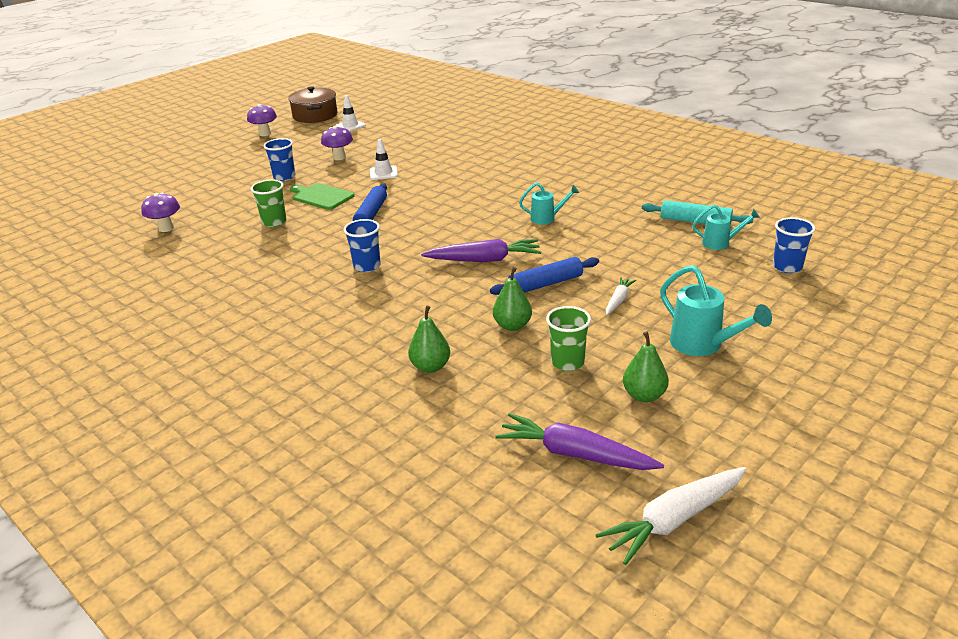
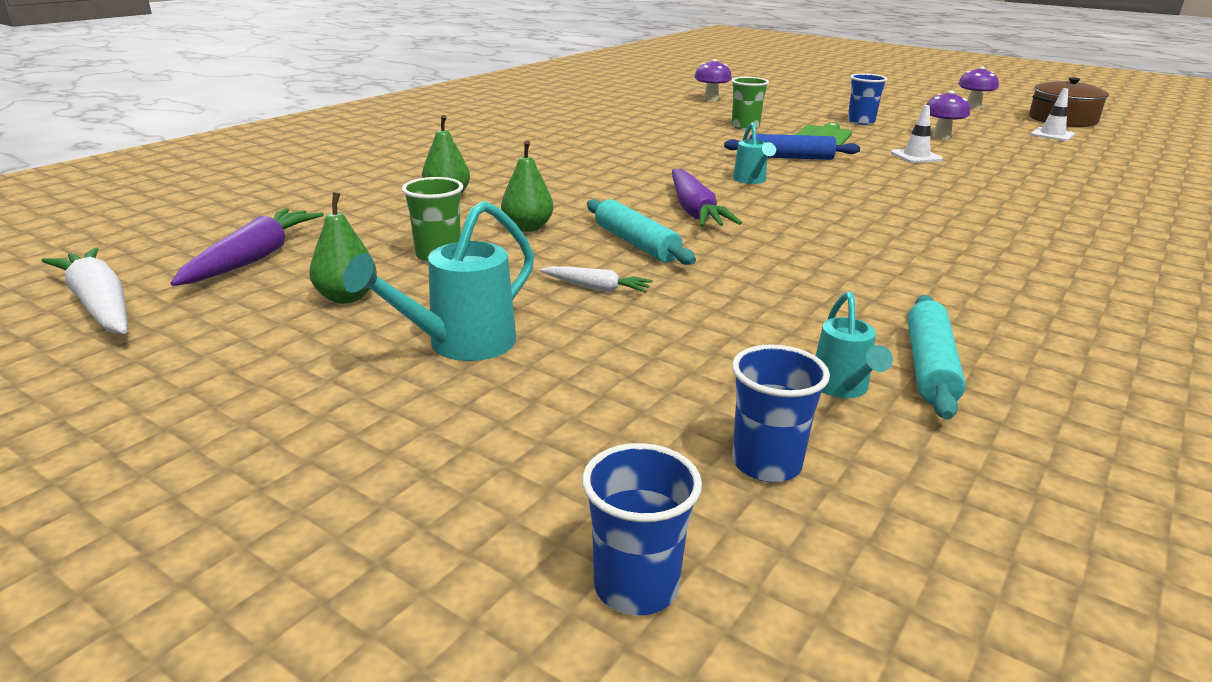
camera: 80 degrees right, 5 degrees down
blue cup [344,219,381,272] -> blue cup moved to [582,443,702,615]
blue rolling pin [490,257,599,295] -> turquoise rolling pin [587,199,696,265]
turquoise watering can [519,183,579,224] -> turquoise watering can moved to [733,122,776,184]

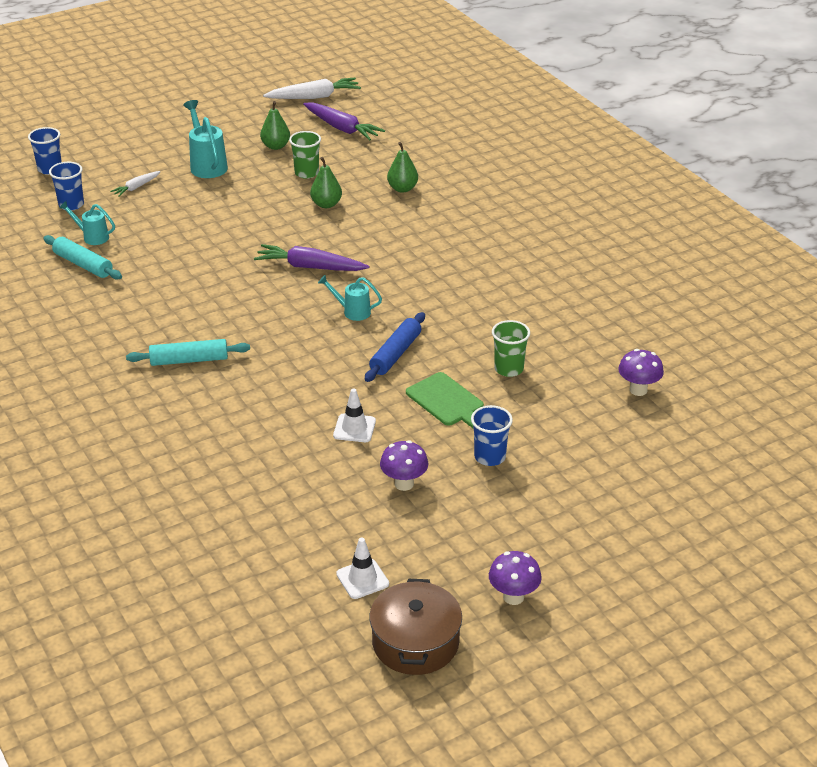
camera: 115 degrees right, 10 degrees up
white carrot [540,266,653,293] -> white carrot moved to [110,171,161,197]
turquoise rolling pin [587,199,696,265] -> turquoise rolling pin moved to [126,339,250,366]

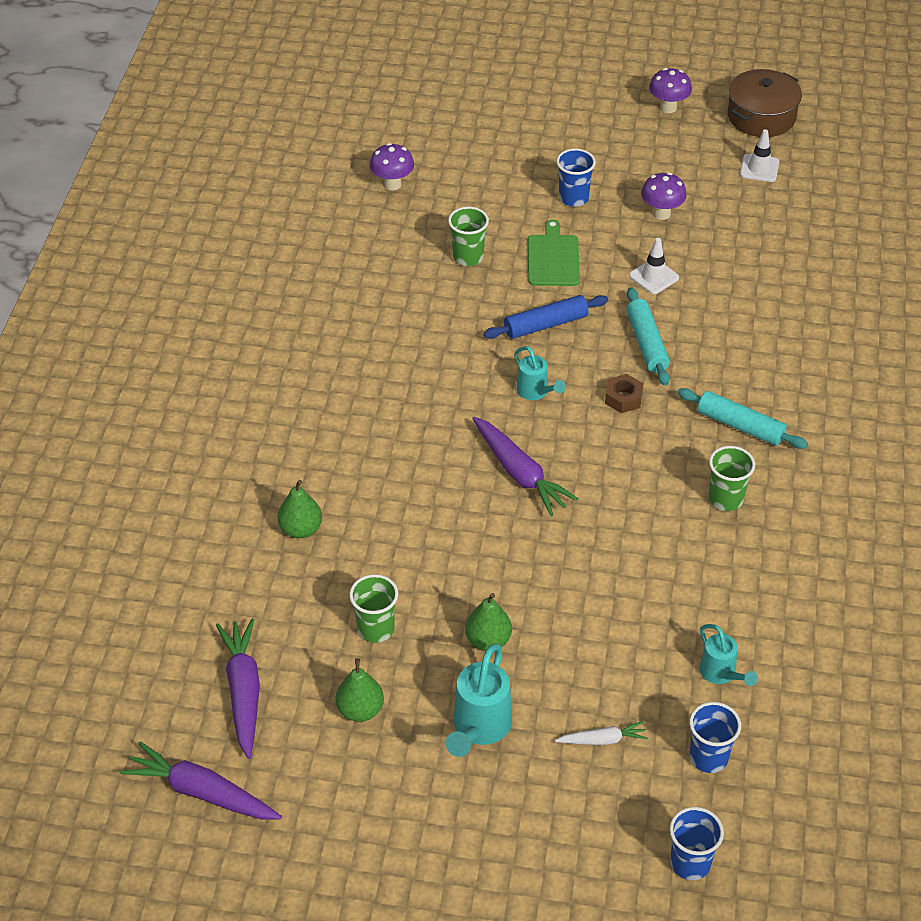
camera: 140 degrees left, 10 degrees up
turquoise rolling pin [44,235,122,280] -> turquoise rolling pin moved to [626,287,670,386]
white carrot [263,78,361,99] -> purple carrot [120,742,282,820]
green pear [310,157,342,208] -> green pear moved to [465,593,512,651]
none -> brown nut [605,374,643,413]
none -> green cup [709,446,755,511]

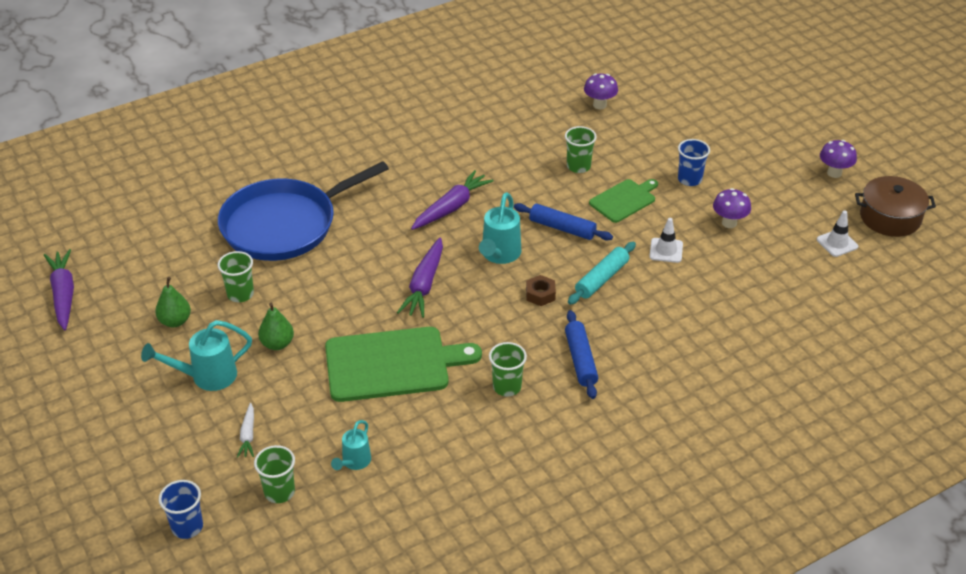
camera: 50 degrees right, 5 degrees down
purple carrot [216,619,260,759] -> purple carrot moved to [411,170,494,230]
green pear [277,480,322,538] -> blue pan [218,161,389,261]
turquoise watering can [514,346,565,400] -> turquoise watering can [479,192,521,264], size x1.60
white carrot [555,721,648,745] -> white carrot turned 45 degrees clockwise [237,403,254,458]
turquoise rolling pin [677,388,808,449] -> blue rolling pin [565,310,598,399]
blue cup [689,702,741,773] -> green cup [254,445,295,503]
none -> green cutting board [325,327,482,402]

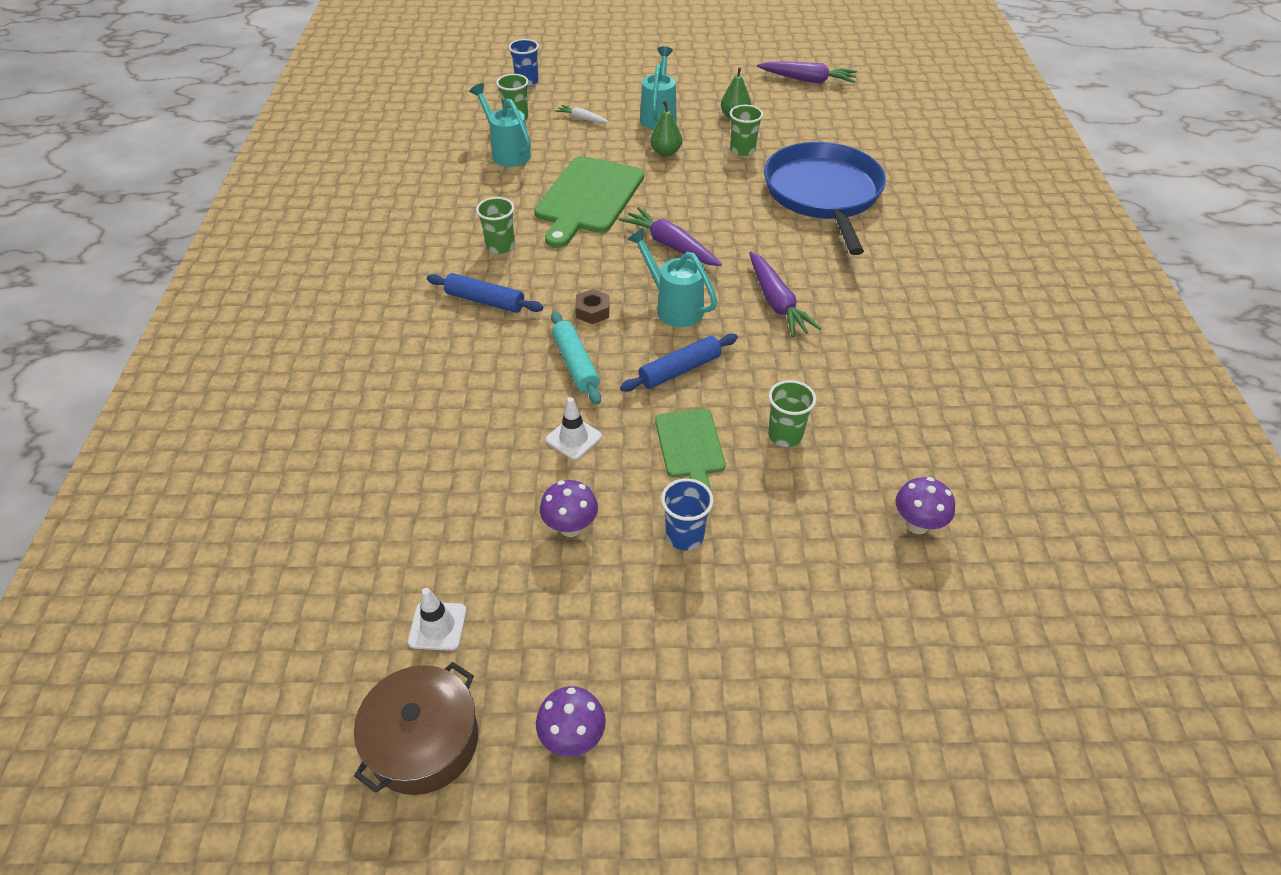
camera: 120 degrees right, 5 degrees up
turquoise watering can [331,420,371,470] -> turquoise watering can [469,83,531,167], size x1.60

